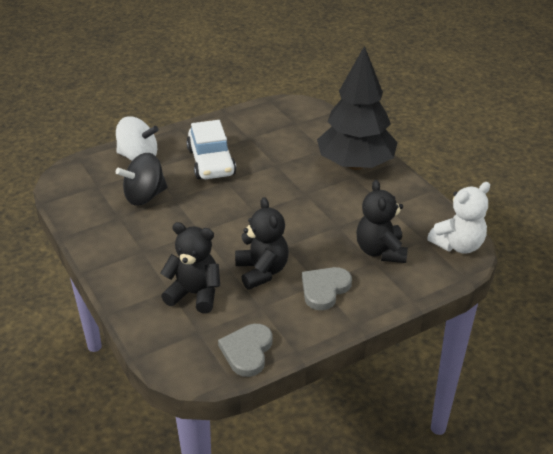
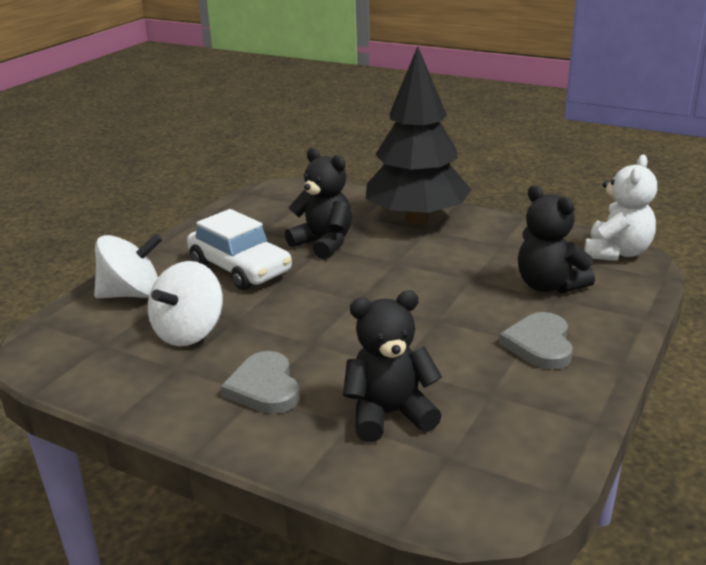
camera: 30 degrees left, 10 degrees down
black spinning top [116,153,168,206] -> white spinning top [148,261,223,346]
grey heart [218,324,272,377] -> grey heart moved to [221,351,299,414]
black teddy bear [235,197,289,290] -> black teddy bear moved to [285,148,352,259]

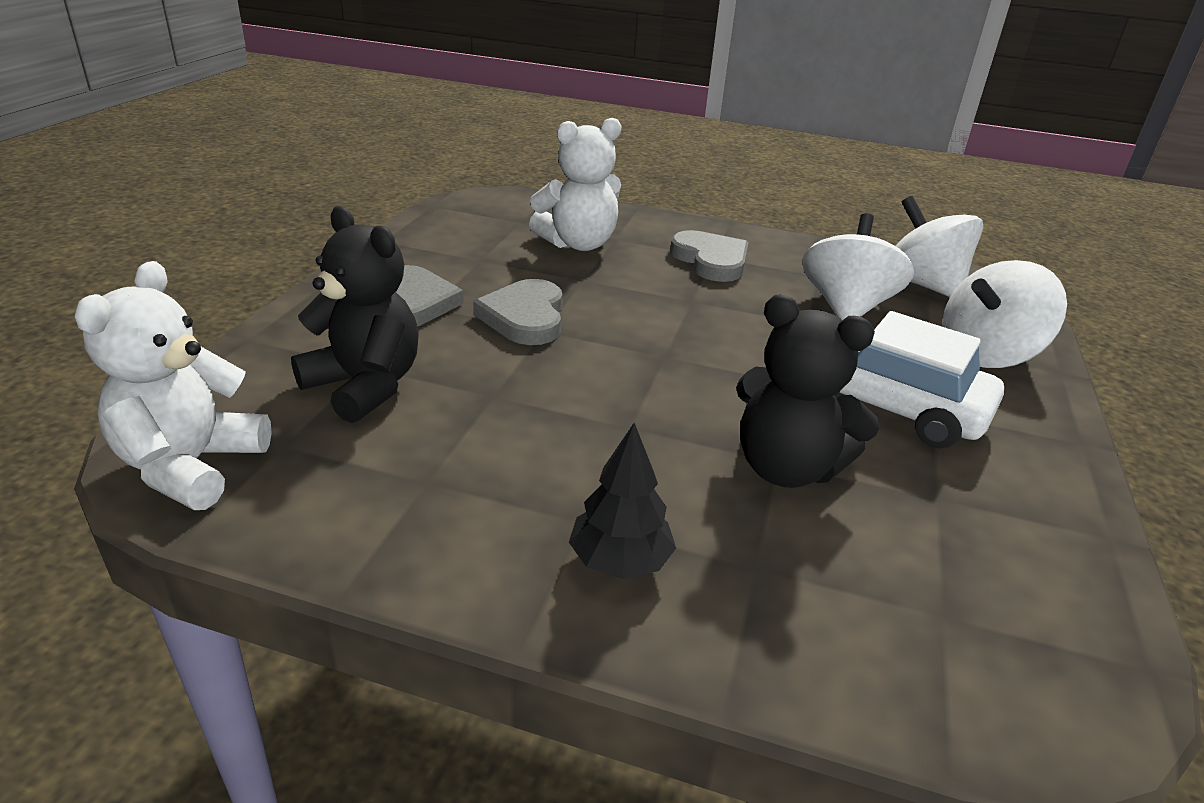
camera: 165 degrees right, 5 degrees up
black teddy bear [343,290,442,442] -> white teddy bear [529,118,621,251]
black tree [366,46,472,225] -> black tree [569,423,676,579], size x0.40
none -> grey heart [473,279,563,345]
none -> white spinning top [896,196,983,297]

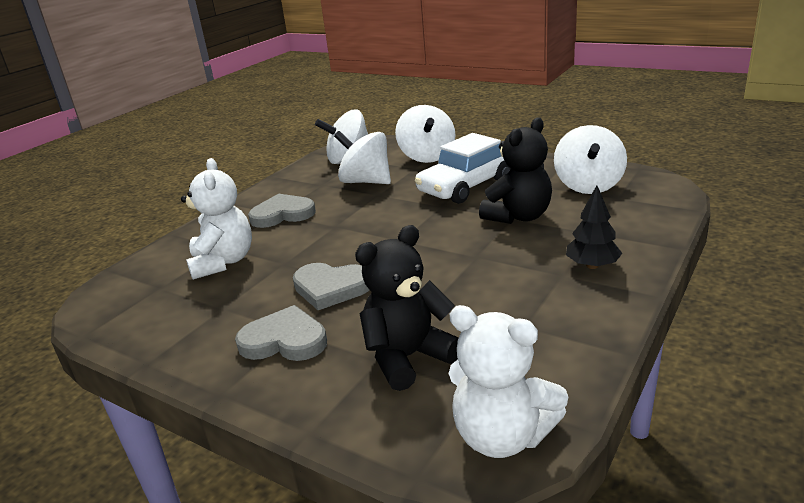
camera: 70 degrees left, 5 degrees down
none -> white spinning top [554,125,627,194]

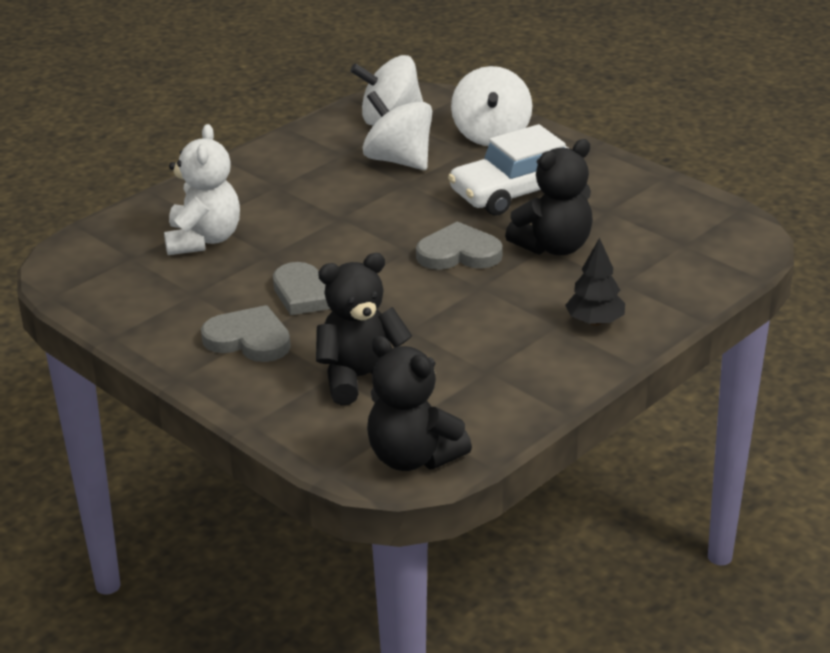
camera: 10 degrees right, 5 degrees up
grey heart [248,194,316,228] -> grey heart moved to [416,222,503,270]
white teddy bear [449,305,568,458] -> black teddy bear [367,336,472,471]
white spinning top [554,125,627,194] -> none

